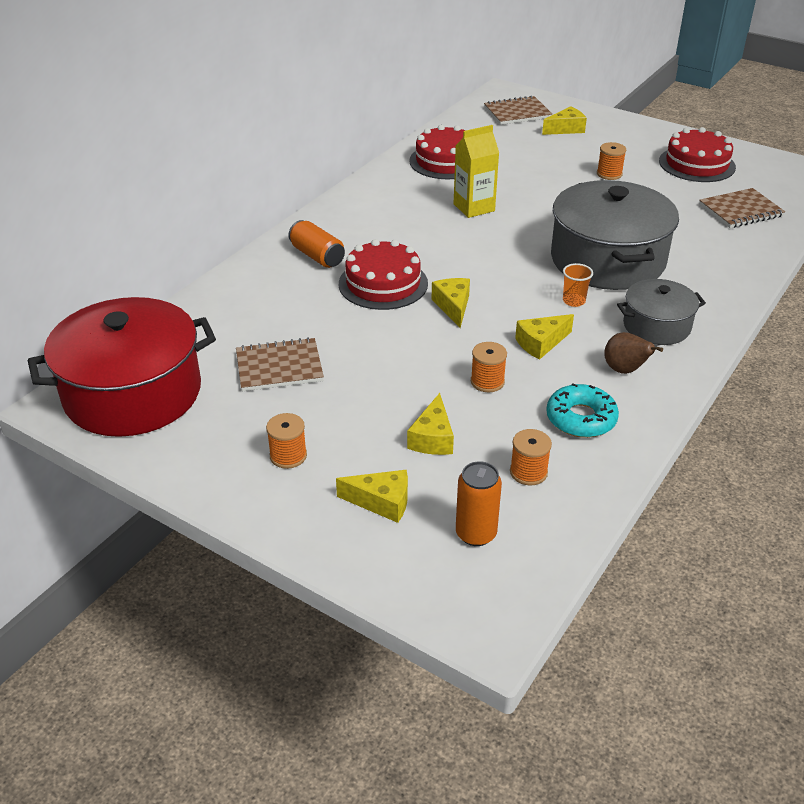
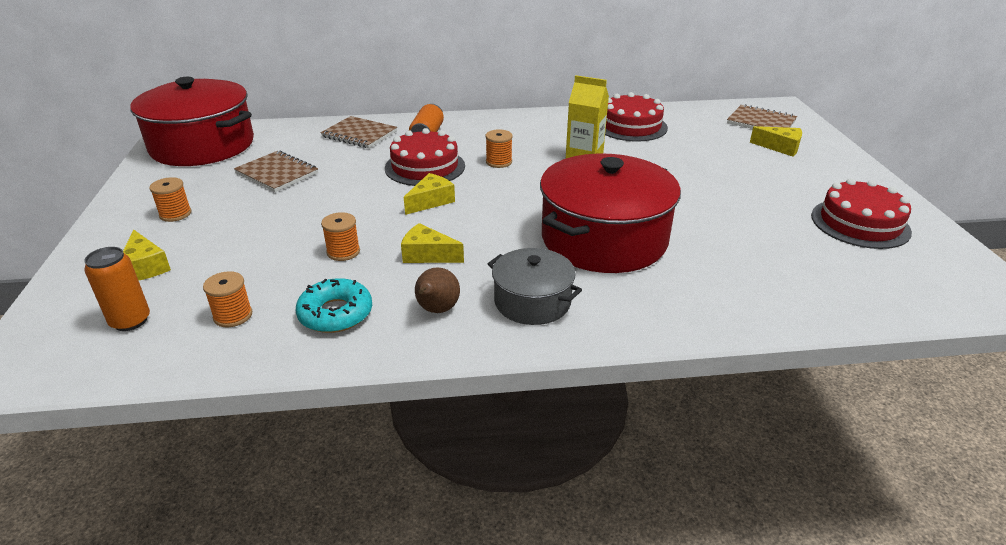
camera: 50 degrees right, 5 degrees down
yellow cheese [407,393,454,455] -> none
grey pot [551,180,679,290] -> red pot [540,153,681,273]
orange cup [563,263,593,307] -> none
orange spool [597,142,626,180] -> orange spool moved to [485,129,513,168]
brown notebook [699,188,785,228] -> brown notebook moved to [321,116,397,148]

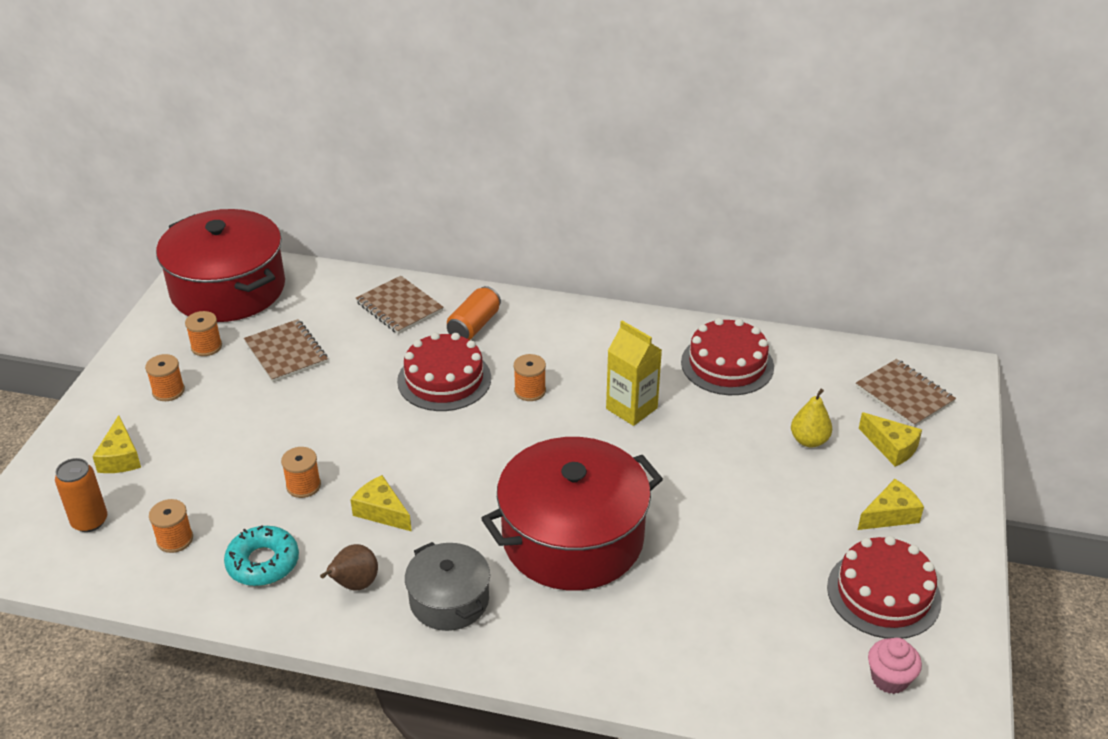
camera: 20 degrees right, 5 degrees up
yellow cheese [404,173,455,215] -> yellow cheese moved to [858,479,924,530]
none -> orange spool [185,311,222,356]
none -> yellow pear [791,389,832,448]
none -> pink cupcake [868,638,922,694]

